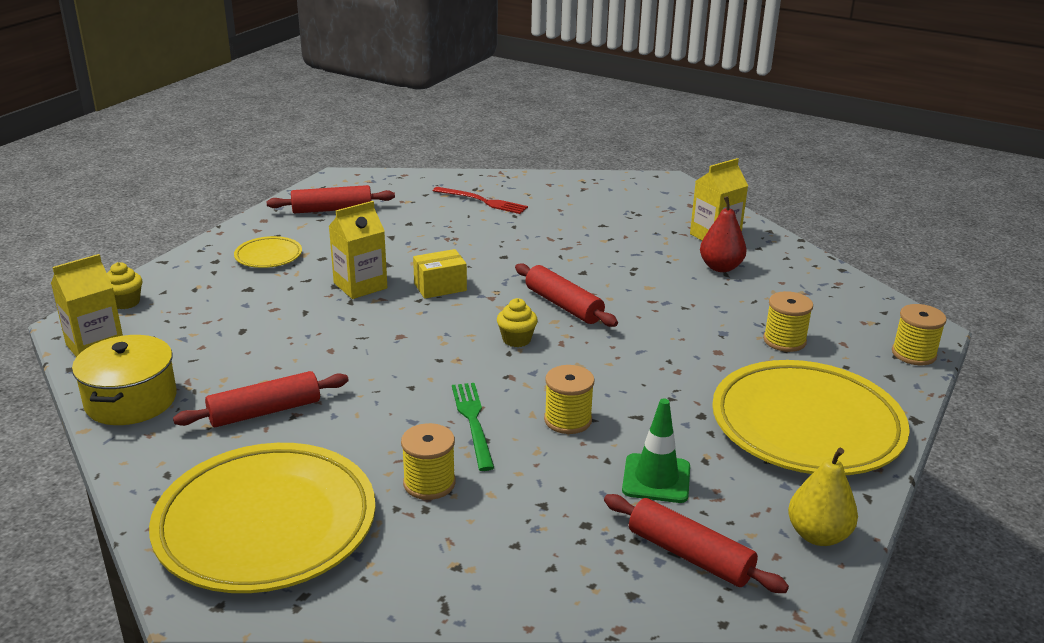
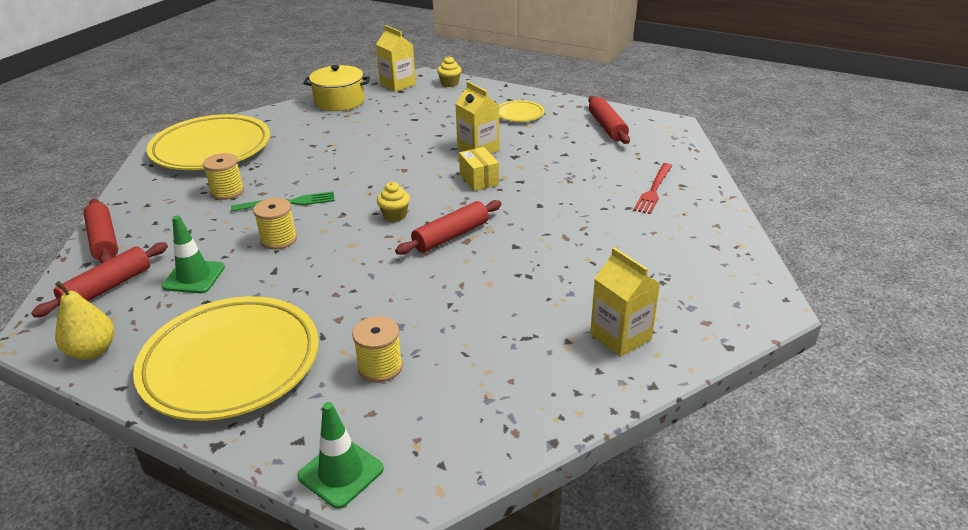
camera: 90 degrees right, 5 degrees up
red rolling pin [173,371,349,427] -> red rolling pin moved to [83,199,118,264]
red pear [700,196,747,272] -> none
yellow spool [892,304,947,365] -> green traffic cone [297,402,384,509]

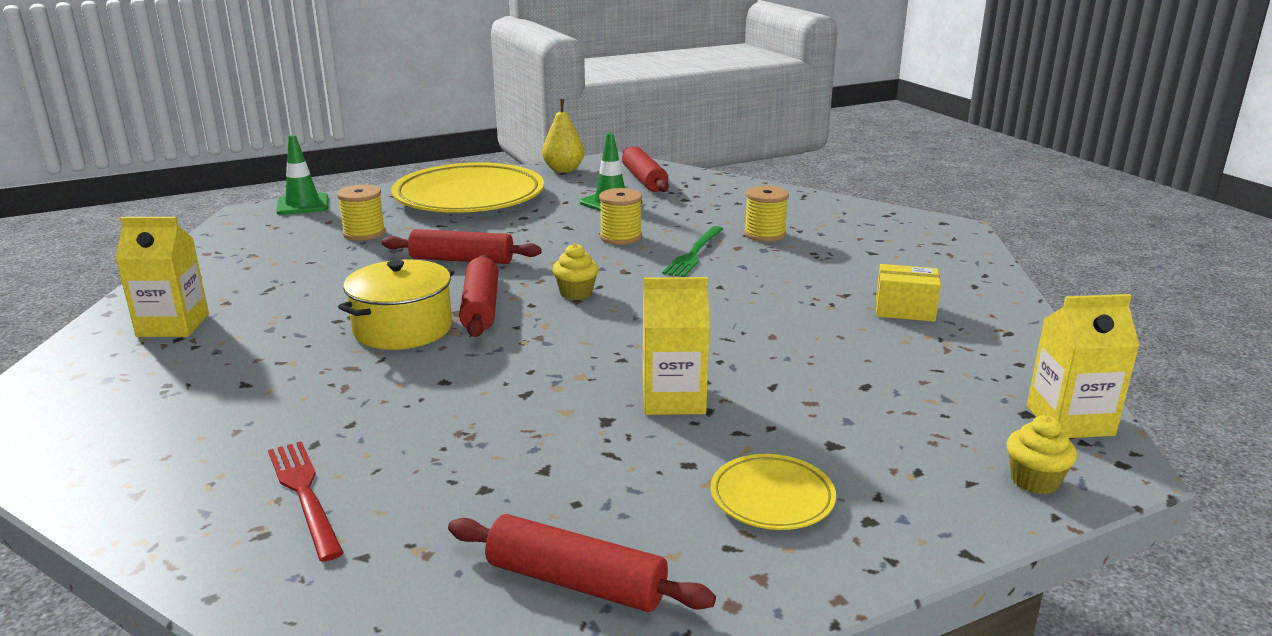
camera: 125 degrees right, 10 degrees down
red rolling pin [83,199,118,264] -> red rolling pin moved to [382,229,542,264]
yellow plate [147,114,270,170] -> none
yellow pot [303,65,370,111] -> yellow pot moved to [338,259,454,350]
yellow box [459,147,499,191] -> yellow box moved to [876,264,941,322]

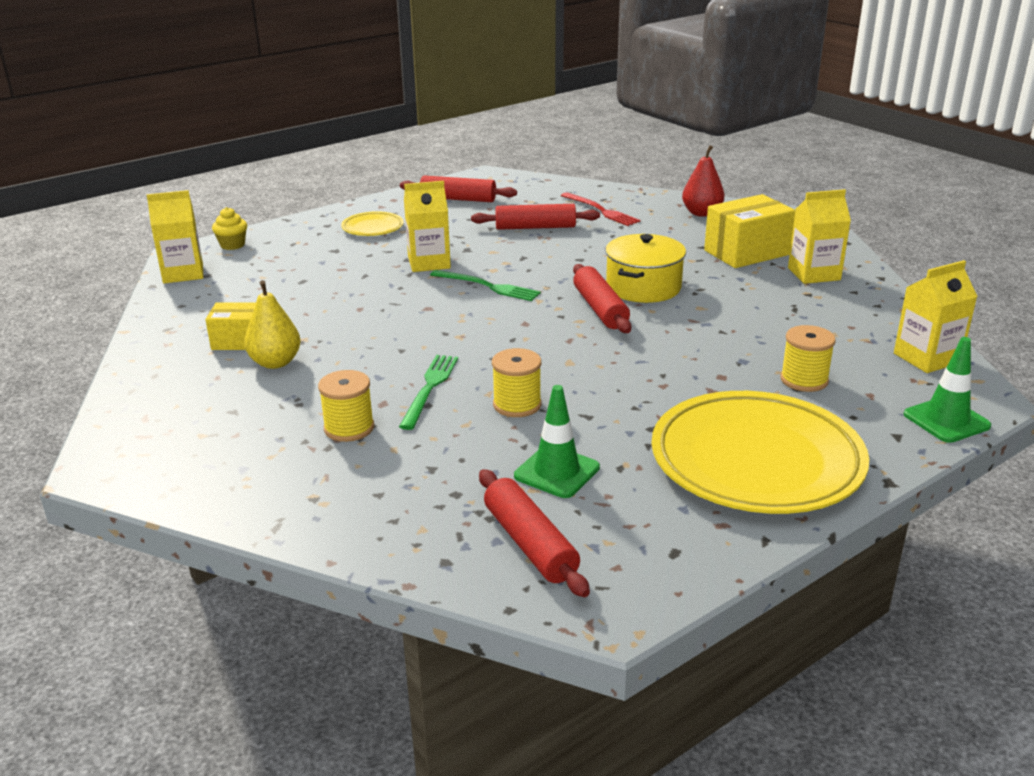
camera: 170 degrees right, 5 degrees up
red rolling pin [382,229,542,264] -> red rolling pin moved to [471,204,600,230]
yellow pear [542,99,584,173] -> yellow pear moved to [244,280,301,369]
yellow cupcake [552,243,599,300] -> none
none -> green fork [430,270,541,301]
none -> red pear [682,145,724,217]
none -> yellow box [704,194,795,268]
none -> yellow carton [894,260,978,373]

